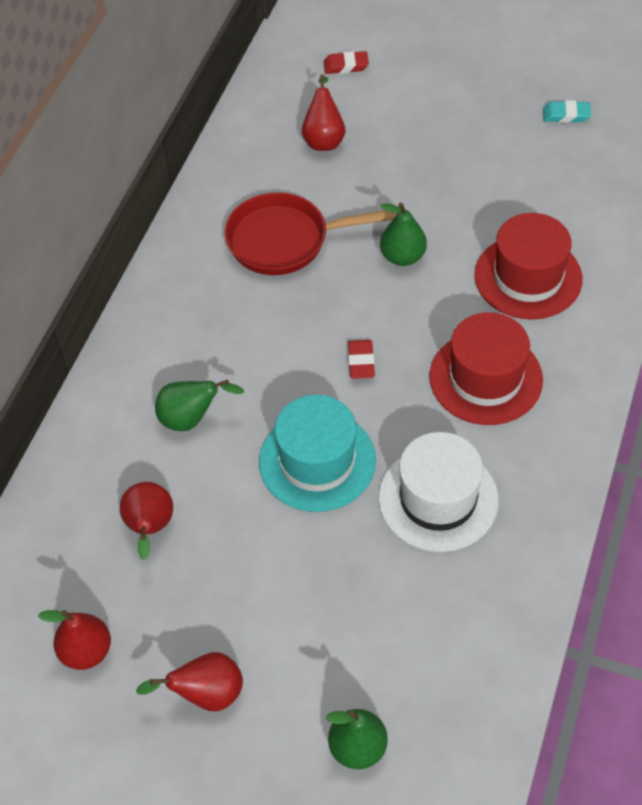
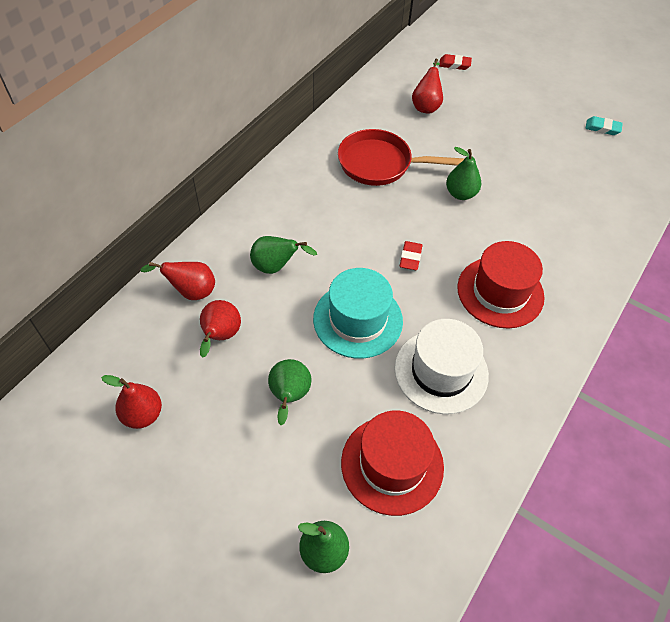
camera: 10 degrees right, 0 degrees up
red pear [136,652,243,711] -> red pear moved to [140,262,215,300]
red hat [475,213,582,320] -> red hat moved to [341,410,444,516]
none -> green pear [268,359,312,425]

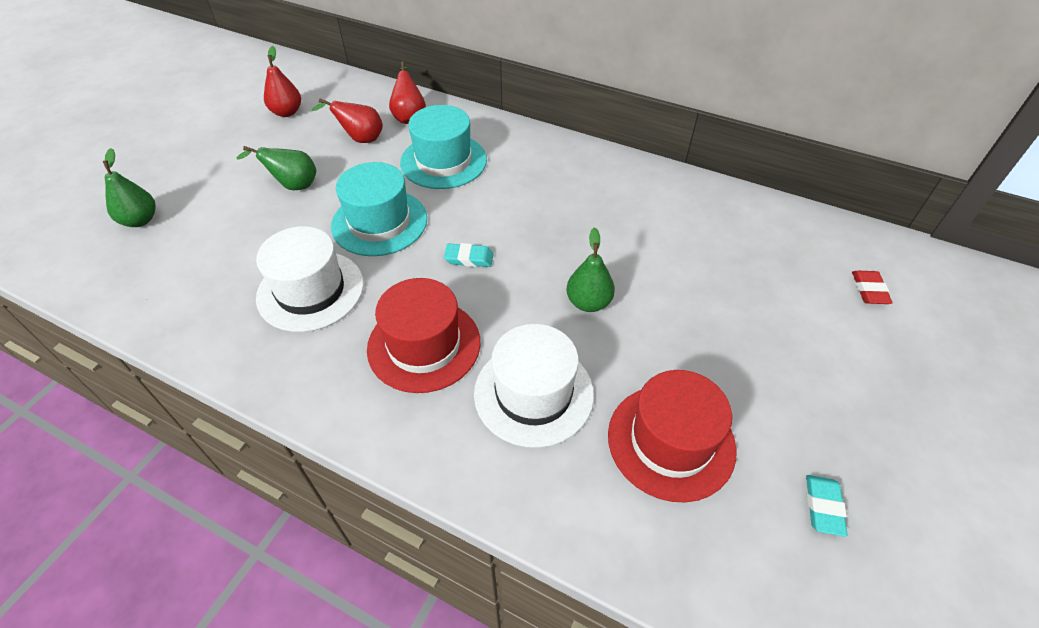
camera: 85 degrees right, 5 degrees down
green pear [250,236,317,274] -> turquoise hat [400,105,487,189]
red pan [338,129,465,186] -> none
red hat [341,410,444,516] -> red hat moved to [608,370,737,503]
red eraser [400,241,422,270] -> turquoise eraser [444,243,494,267]
red pear [412,58,443,113] -> none
none -> white hat [474,324,594,448]

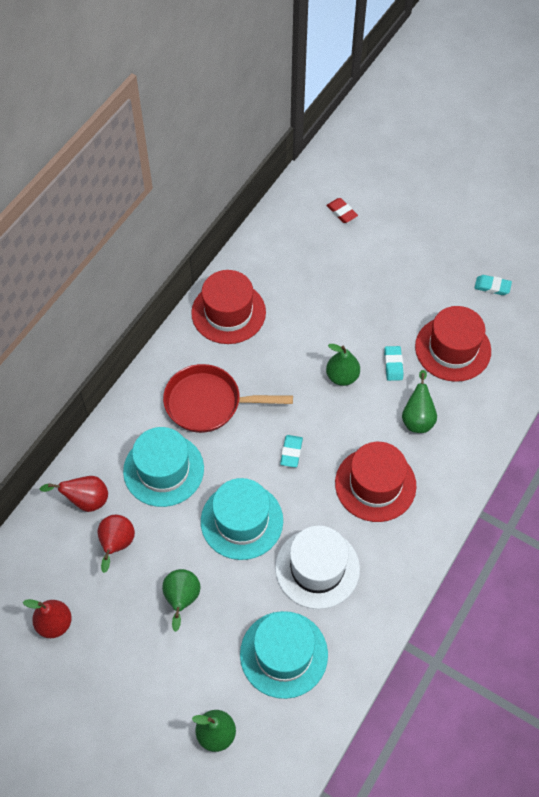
camera: 85 degrees left, 10 degrees up
white hat [474,324,594,448] -> green pear [402,370,437,433]
red eraser [852,271,893,304] -> red eraser turned 45 degrees clockwise [326,198,358,223]
none -> red pan [163,364,293,433]
none -> red hat [191,270,266,344]
none -> turquoise hat [240,611,328,699]
none -> turquoise eraser [384,346,403,381]

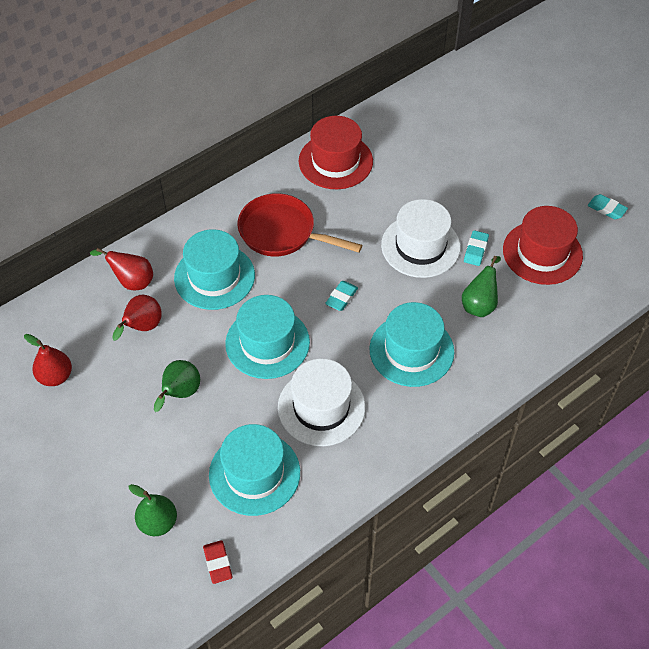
camera: 20 degrees right, 5 degrees down
red eraser [326,198,358,223] -> red eraser moved to [203,540,233,584]
green pear [326,344,360,386] -> white hat [381,199,460,278]
red hat [335,442,416,522] -> turquoise hat [369,302,454,387]

